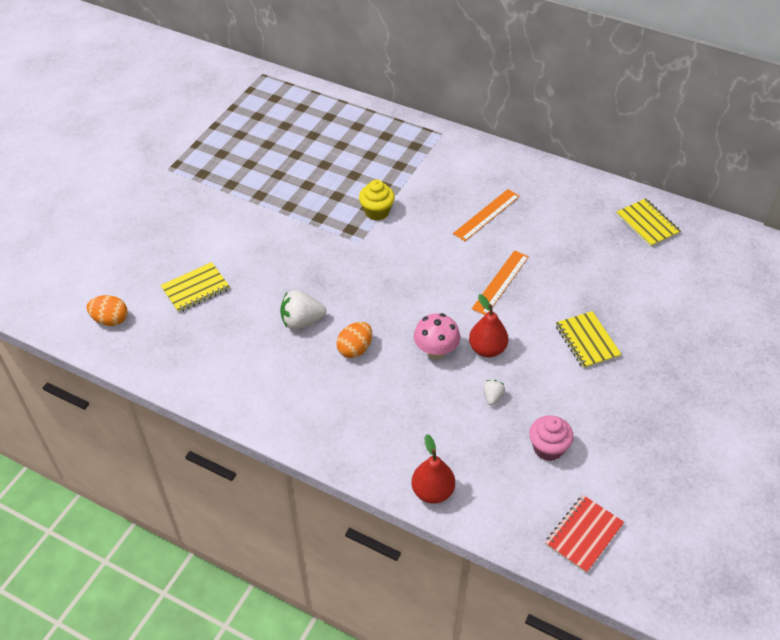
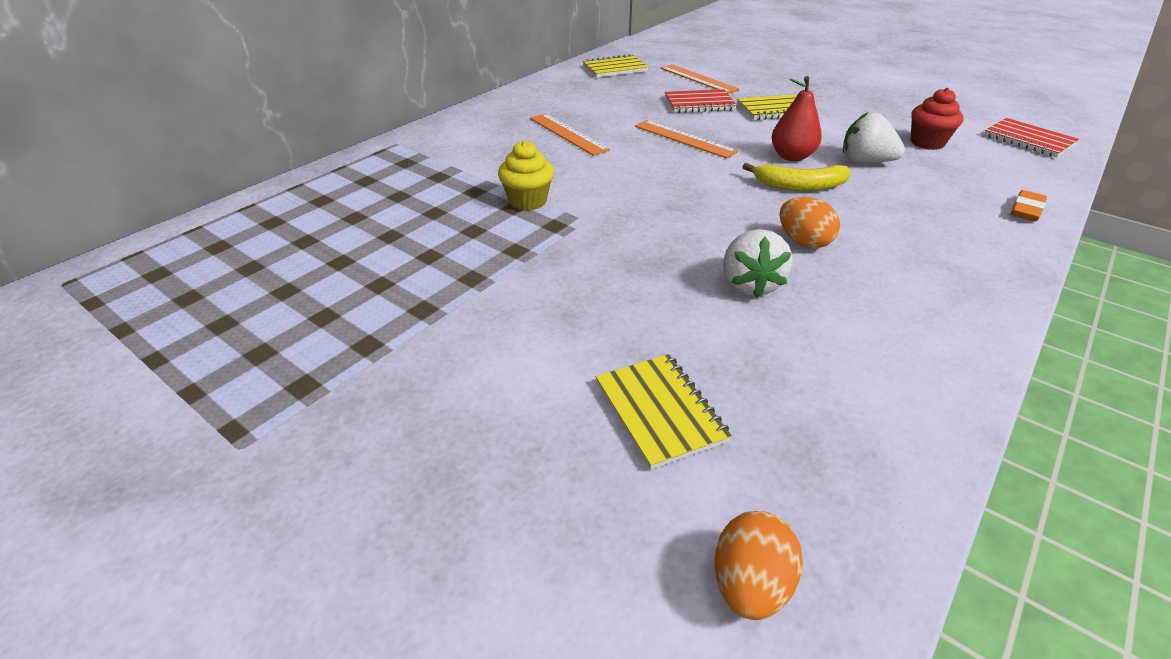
camera: 80 degrees left, 10 degrees down
red pear [411,434,455,504] -> orange eraser [1011,190,1047,222]
pink mushroom [414,313,460,359] -> yellow banana [743,163,851,191]
white strawberry [483,380,505,405] -> white strawberry [843,112,905,163], size x1.89
pink cupcake [529,415,574,461] -> red cupcake [910,88,963,150]
none -> orange ruler [661,64,740,94]
none -> red notebook [665,89,737,113]

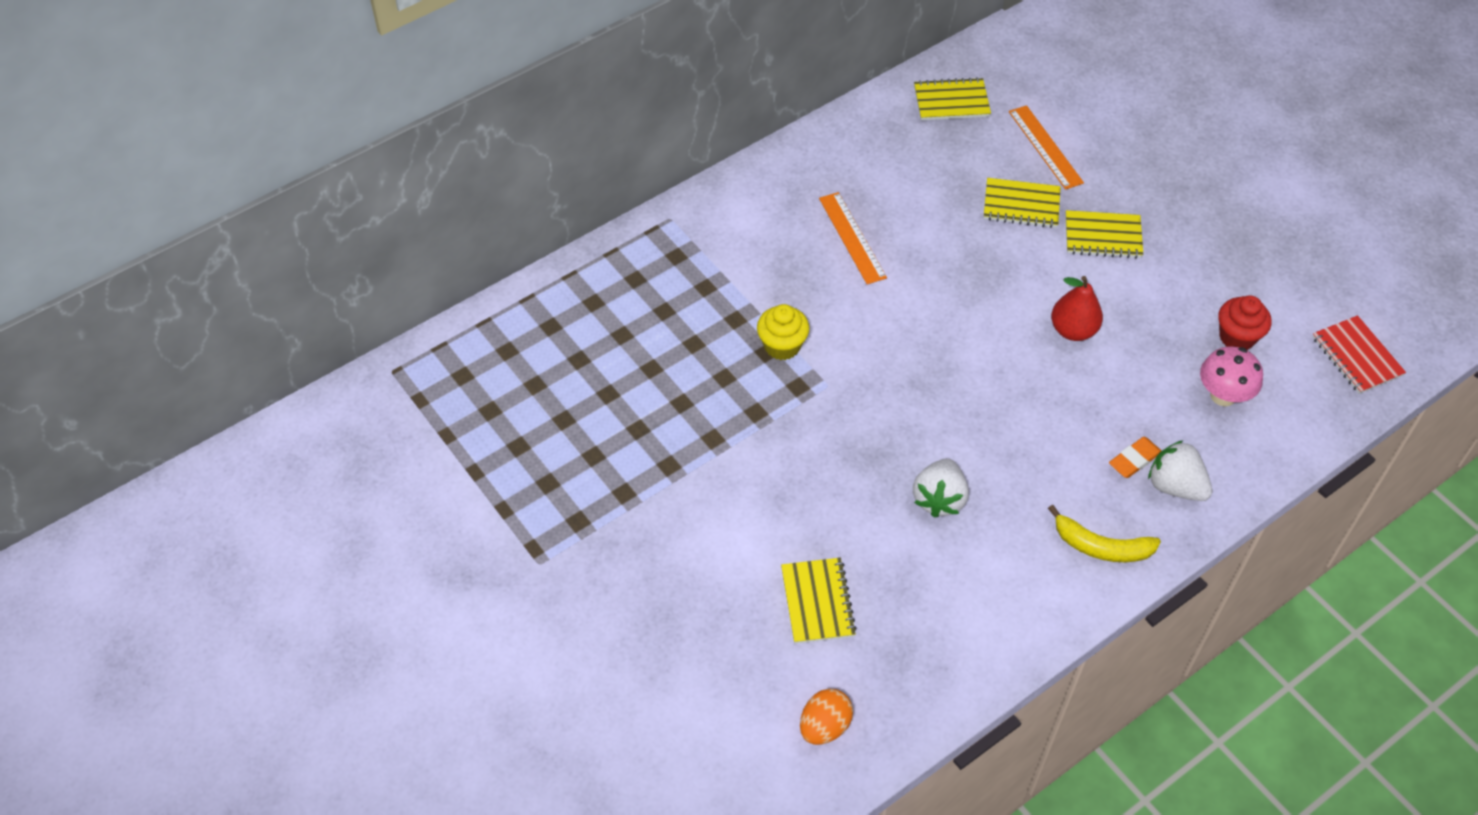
camera: 15 degrees right, 15 degrees up
orange ruler [635,120,738,158] -> none
red notebook [665,89,737,113] -> yellow notebook [984,178,1061,228]
yellow banana [743,163,851,191] -> yellow banana moved to [1048,505,1161,562]
orange egg [779,197,840,248] -> none
white strawberry [843,112,905,163] -> white strawberry moved to [1148,440,1213,501]
orange eraser [1011,190,1047,222] -> orange eraser moved to [1109,437,1162,478]
none -> pink mushroom [1200,347,1263,406]

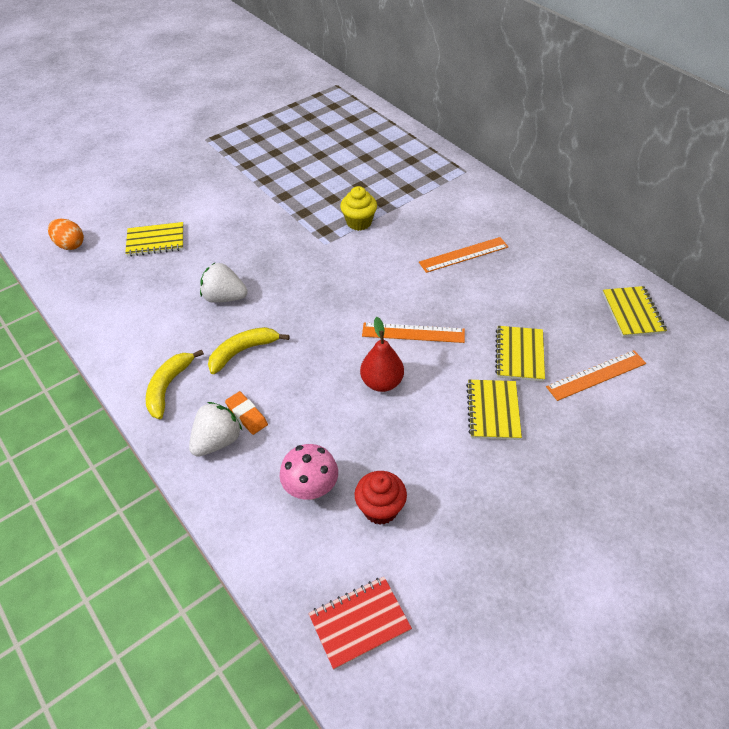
camera: 90 degrees right, 5 degrees down
none -> yellow banana [208,327,290,374]
none -> orange ruler [362,323,465,343]

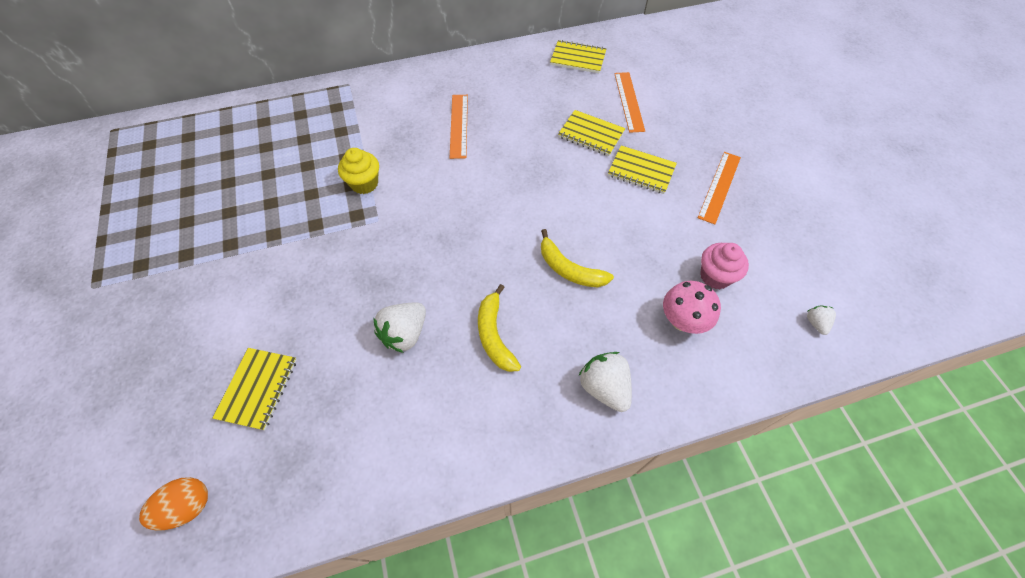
camera: 70 degrees left, 10 degrees up
yellow banana [146,350,204,419] -> yellow banana moved to [541,229,614,287]
orange eraser [225,391,268,435] -> none
red notebook [308,577,412,670] -> white strawberry [807,306,836,335]
red cupcake [355,471,407,525] -> pink cupcake [700,243,749,289]
red pear [360,317,404,392] -> none
orange ruler [362,323,465,343] -> orange ruler moved to [698,152,741,224]

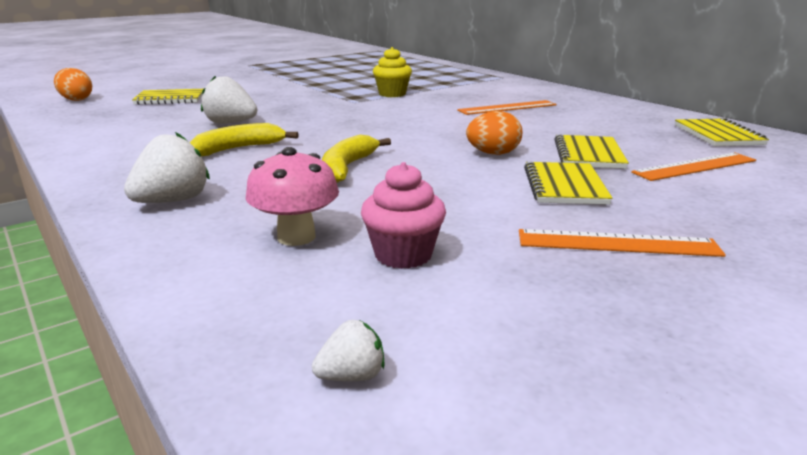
camera: 70 degrees right, 35 degrees down
none -> orange egg [466,111,522,155]

